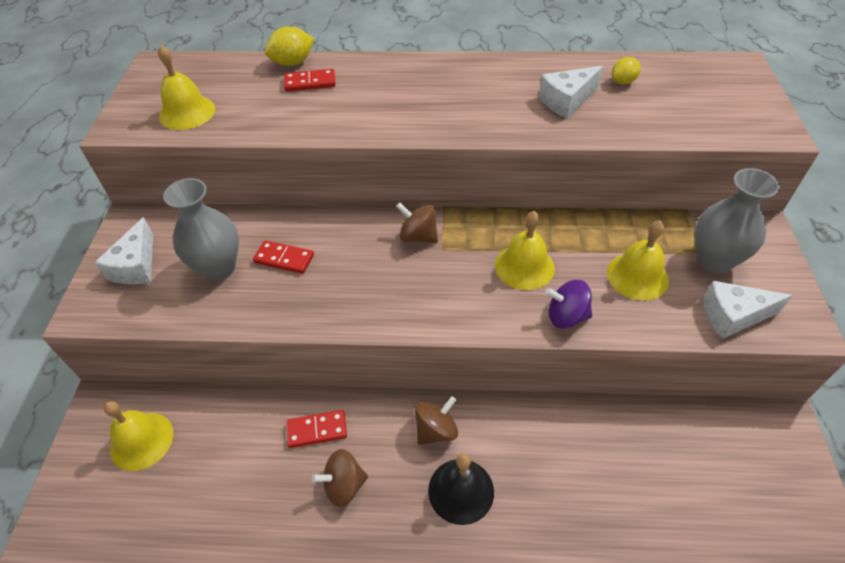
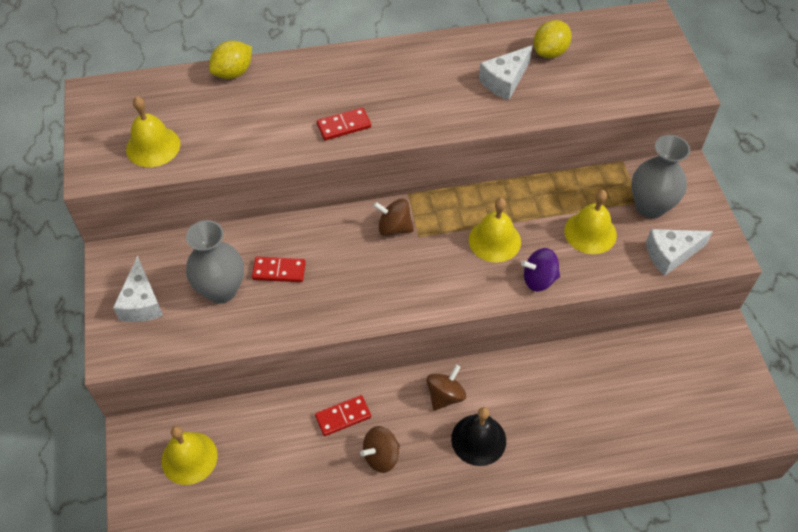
camera: 15 degrees left, 5 degrees up
red domino [284,69,336,92] -> red domino moved to [317,107,371,140]
yellow lemon [612,57,641,84] -> yellow lemon [534,20,572,58], size x1.50

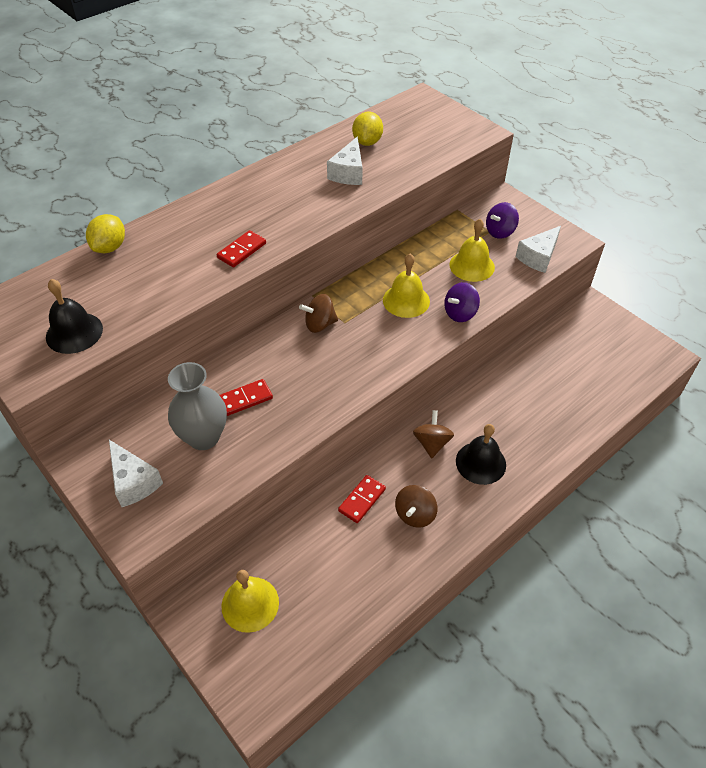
camera: 30 degrees left, 5 degrees down
yellow bell [126,96,180,167] -> black bell [46,279,103,354]
grey vase [631,135,690,219] -> purple spinning top [486,202,519,239]

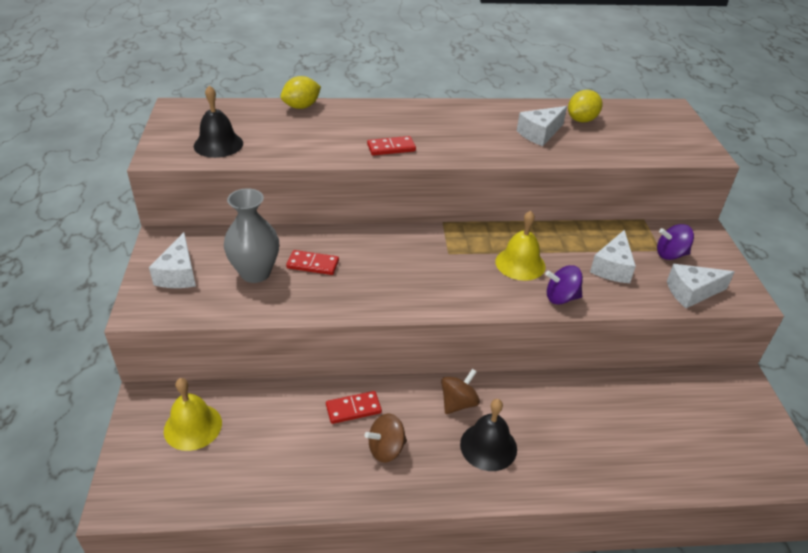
camera: 35 degrees right, 10 degrees down
brown spinning top [299,294,338,333] -> none
yellow bell [449,219,495,282] -> white cheese [590,230,636,283]

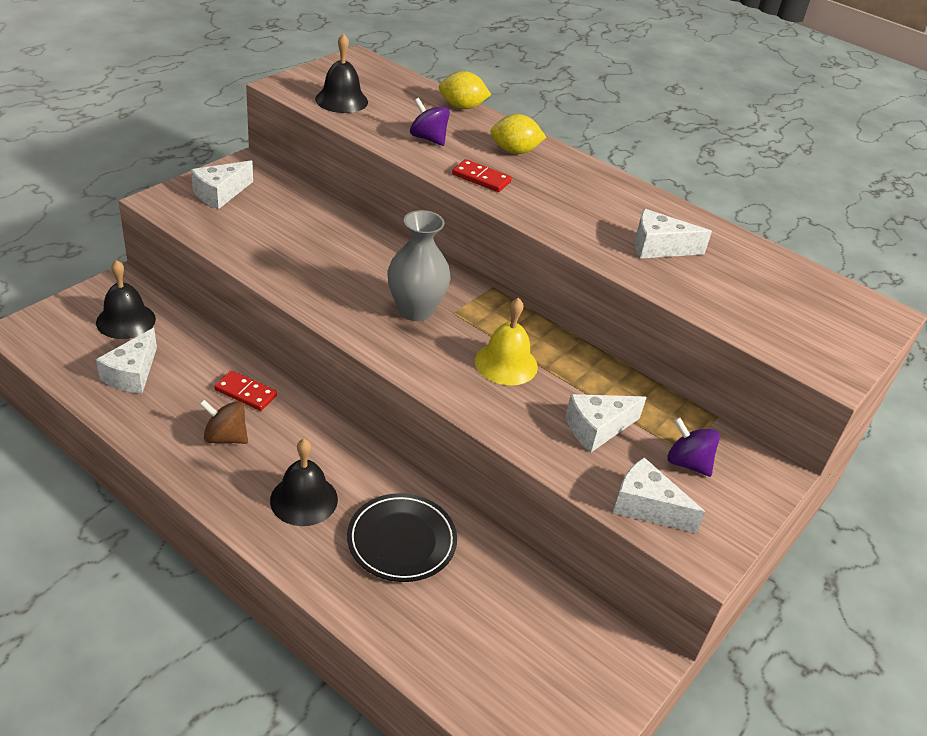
camera: 40 degrees right, 0 degrees up
yellow bell [164,378,222,451] -> black bell [96,260,156,339]
grey vase [224,188,279,283] -> grey vase moved to [387,210,451,321]
red domino [286,250,339,275] -> none
brown spinning top [441,369,480,414] -> none
purple spinning top [545,265,583,305] -> purple spinning top moved to [410,98,450,146]
yellow lemon [568,90,602,122] -> yellow lemon moved to [490,114,546,154]
none -> white cheese [96,328,157,393]
none -> black plate [347,493,457,582]

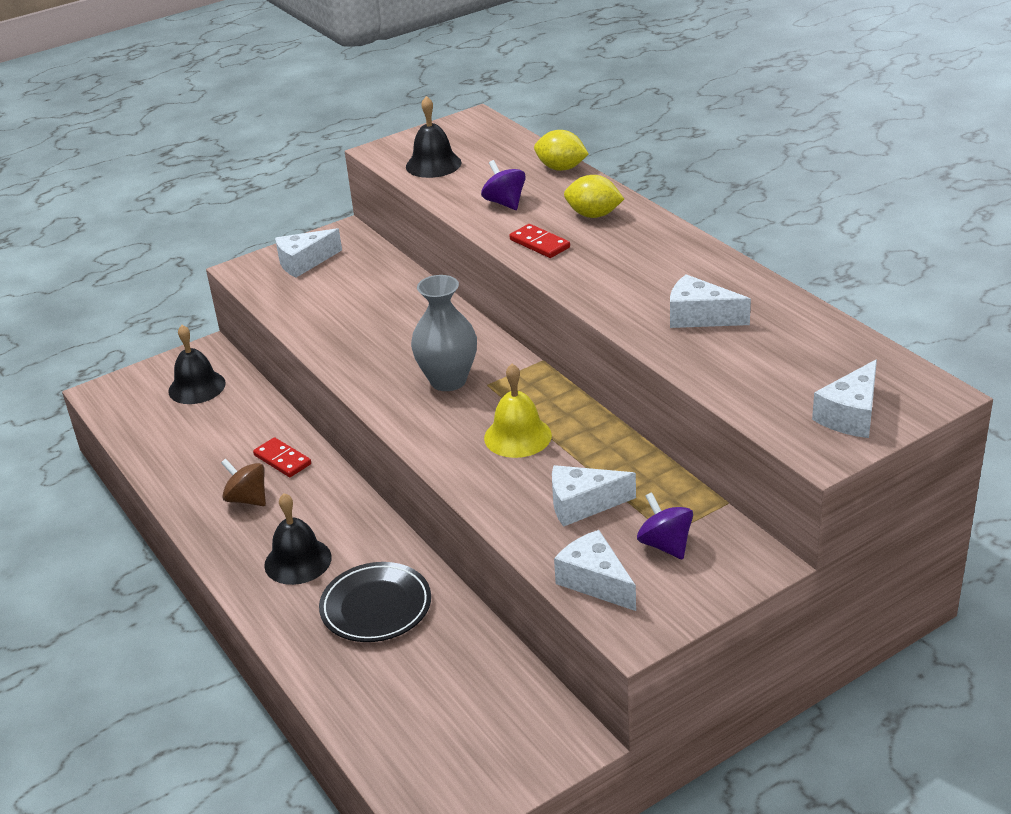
camera: 25 degrees right, 5 degrees down
white cheese [96,328,157,393] -> white cheese moved to [812,359,877,438]

